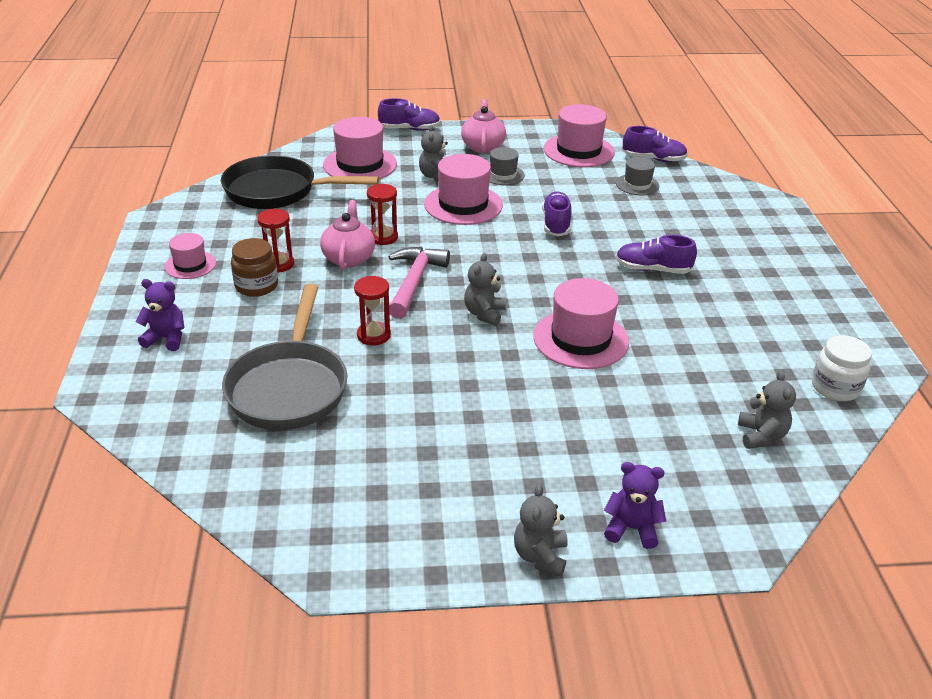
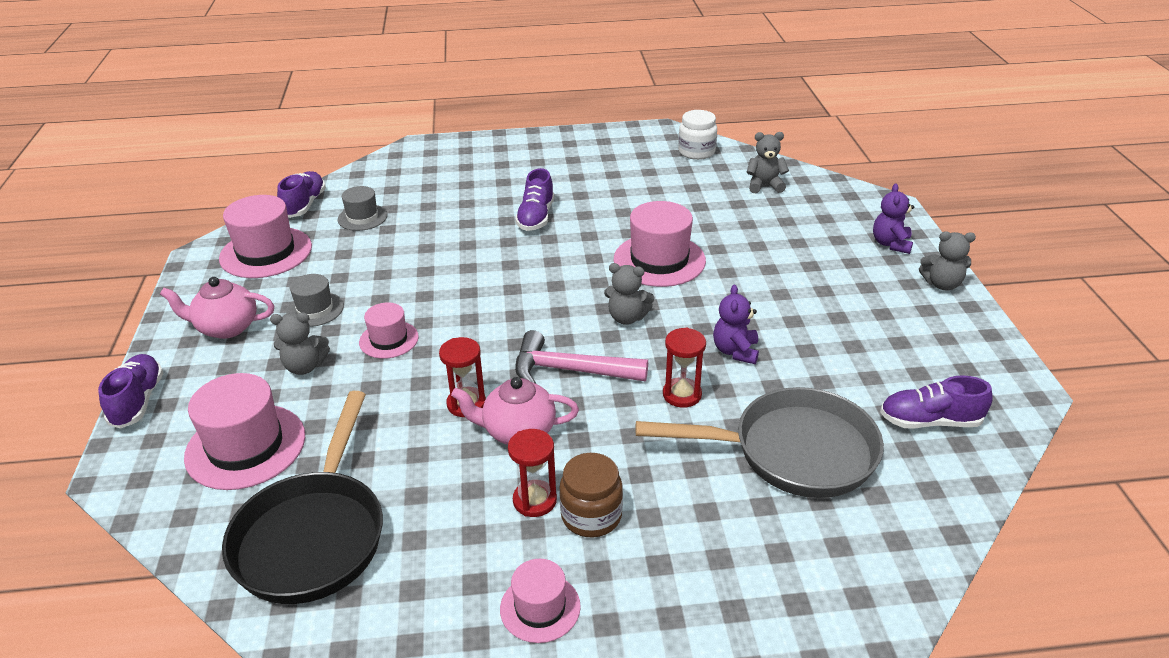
camera: 90 degrees left, 0 degrees up
purple teddy bear [135,279,184,351] -> purple teddy bear moved to [713,285,759,364]
pink hat [424,154,503,225] -> pink hat [359,302,419,359], size x0.58
purple shoe [542,191,572,237] -> purple shoe moved to [880,375,993,429]

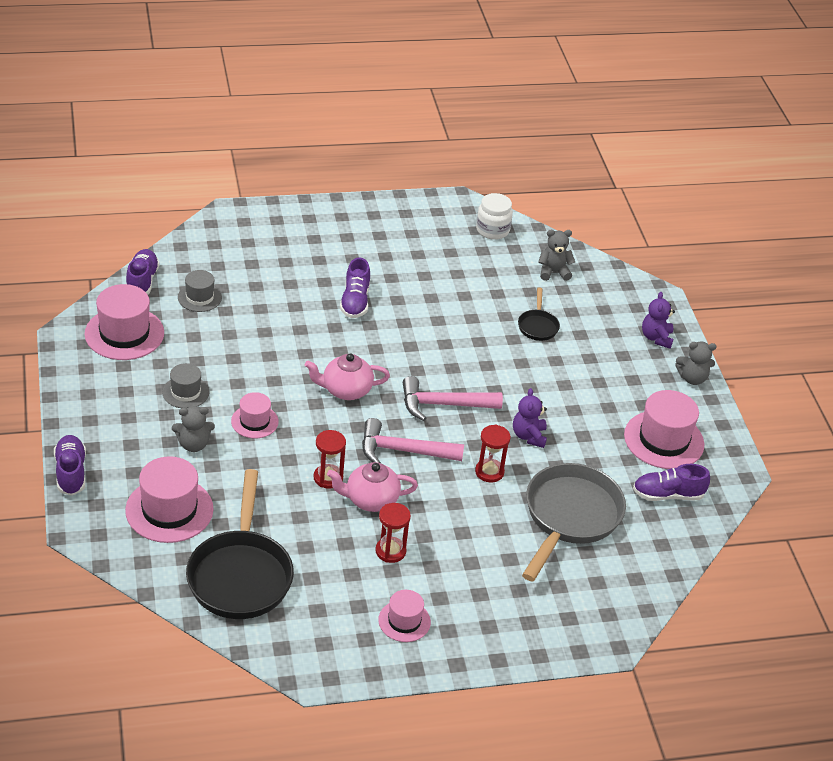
camera: 10 degrees left, 5 degrees up
pink teapot [160,277,274,339] -> pink teapot moved to [305,354,390,400]
brown jar [559,453,623,537] -> none
grey teddy bear [604,263,655,325] -> pink hammer [403,376,503,421]
pink hat [614,201,706,287] -> pink hat moved to [624,390,704,469]
grey pan [635,387,884,498] -> grey pan turned 60 degrees counterclockwise [522,463,626,581]
none -> black pan [518,287,560,341]

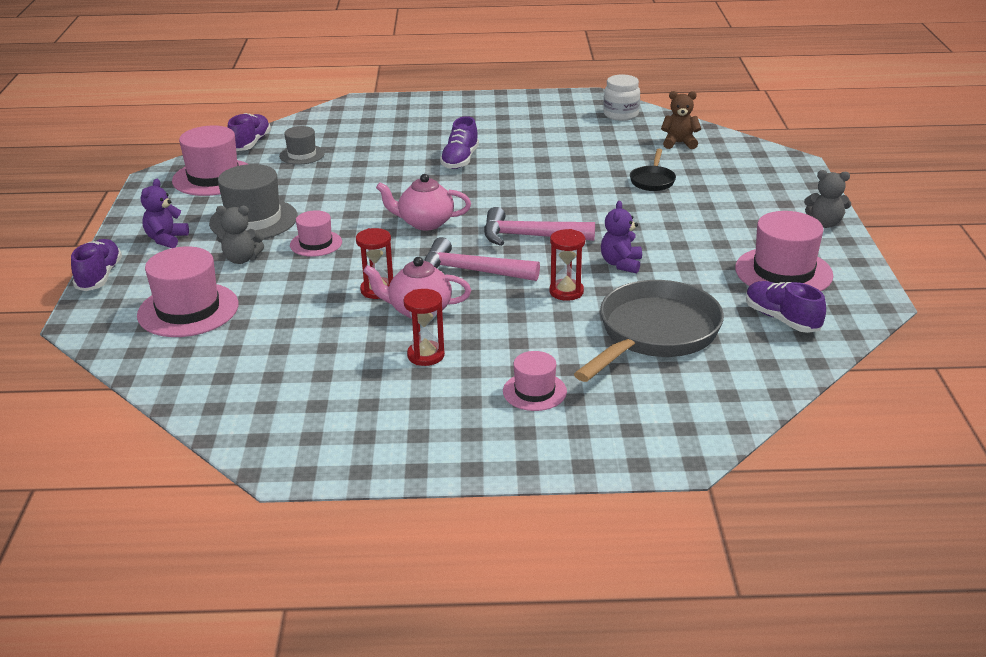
camera: 15 degrees right, 10 degrees down
grey hat [162,363,209,408] -> grey hat [209,164,298,239], size x1.74
black pan [186,469,294,619] -> none
pink hat [378,590,431,642] -> pink hat moved to [503,351,567,411]
grey teddy bear [539,230,575,281] -> brown teddy bear [661,91,701,149]
purple shoe [633,464,710,501] -> purple shoe turned 45 degrees clockwise [746,281,826,333]
purple teddy bear [642,292,675,348] -> purple teddy bear moved to [141,179,189,248]

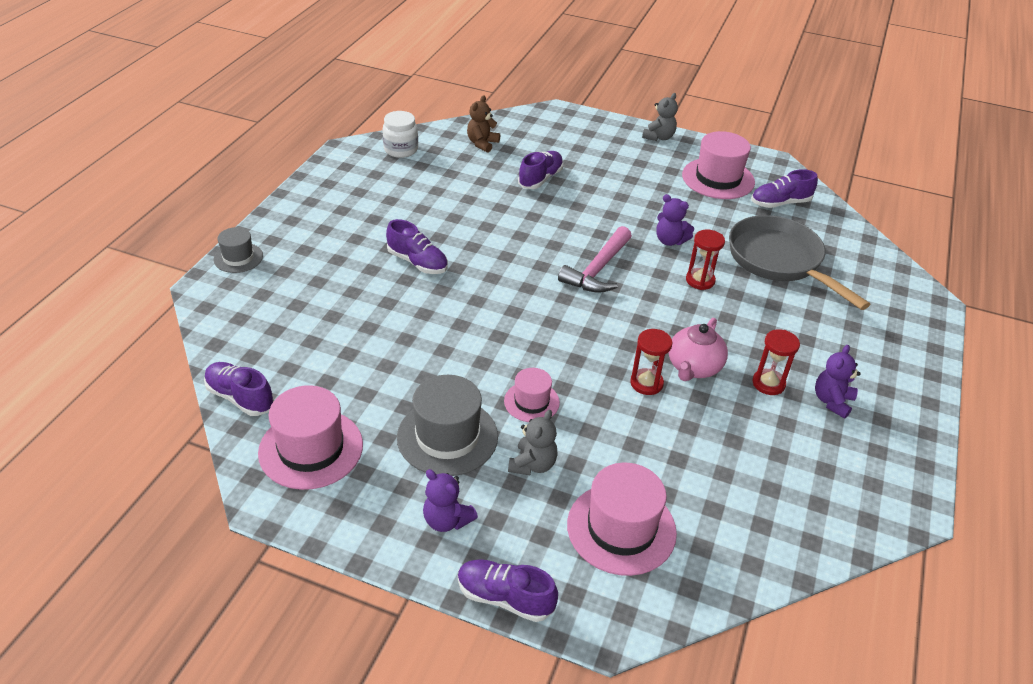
camera: 70 degrees left, 10 degrees up
grey hat [279,126,325,165] -> grey hat moved to [214,227,263,273]
pink teapot [376,174,471,230] -> none
pink hammer [424,237,540,281] -> none
pink hat [503,351,567,411] -> none
black pan [630,149,676,191] -> purple shoe [518,151,564,189]
none -> purple teddy bear [815,345,861,419]

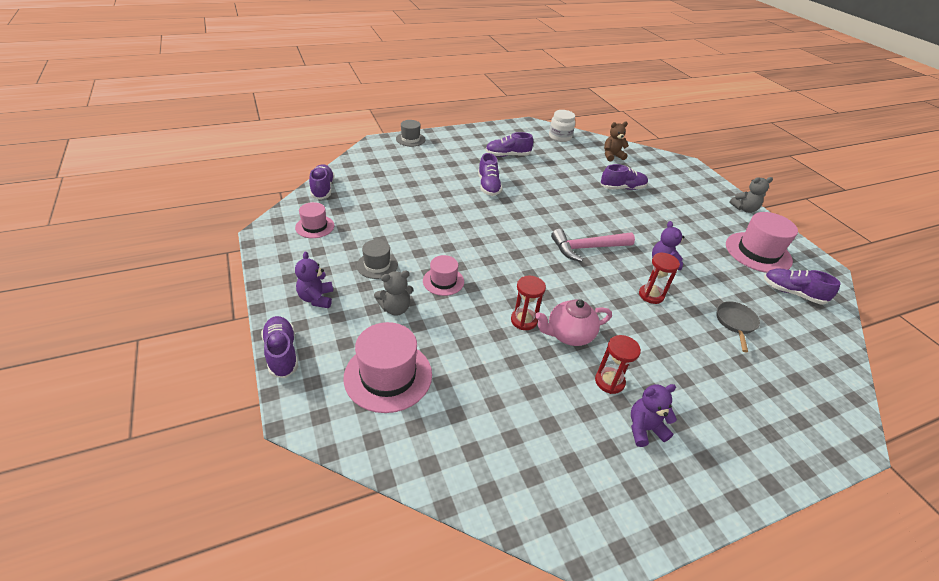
camera: 45 degrees right, 0 degrees up
pink hat [258,385,363,490] -> pink hat [295,202,334,238], size x0.58
grey hat [397,375,498,476] -> grey hat [357,240,398,279], size x0.58
grey pan [729,215,870,310] -> grey pan [716,301,760,352], size x0.47
none -> purple shoe [485,132,533,157]

